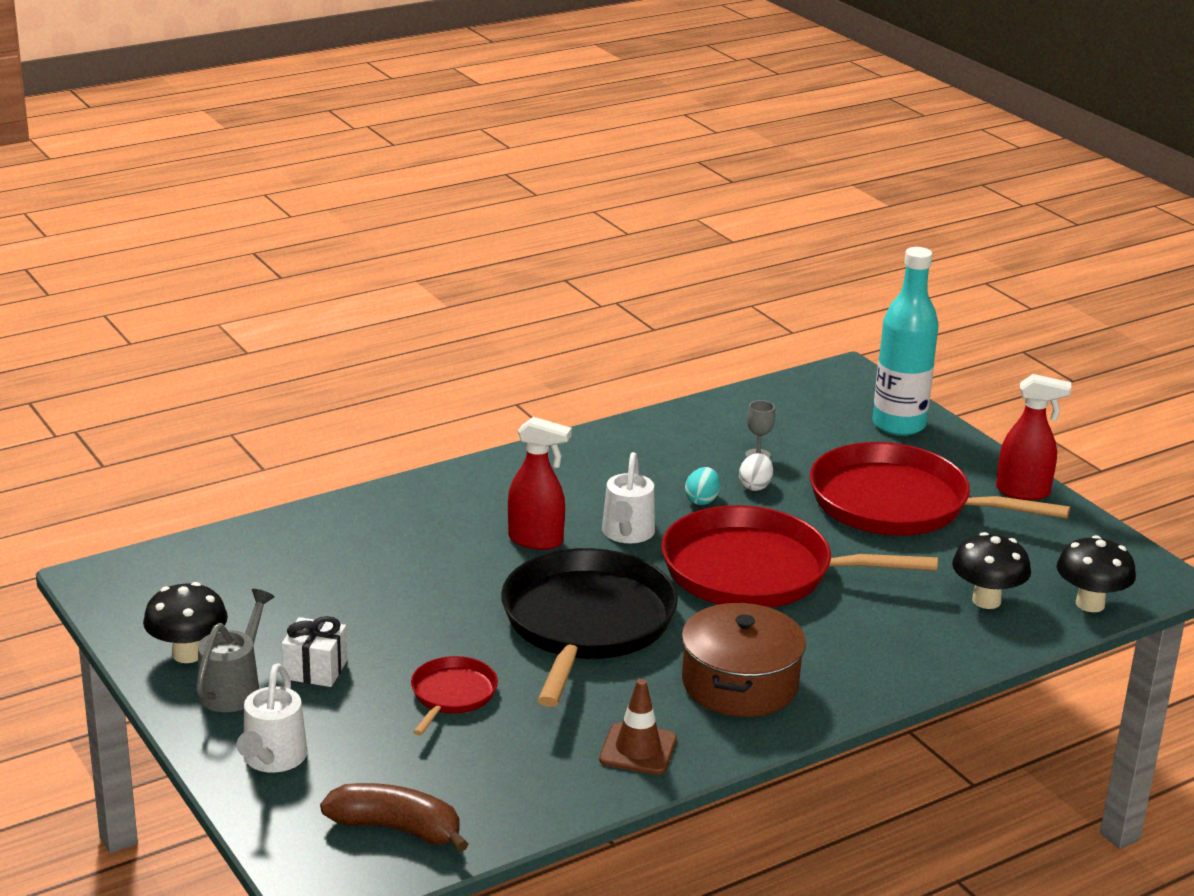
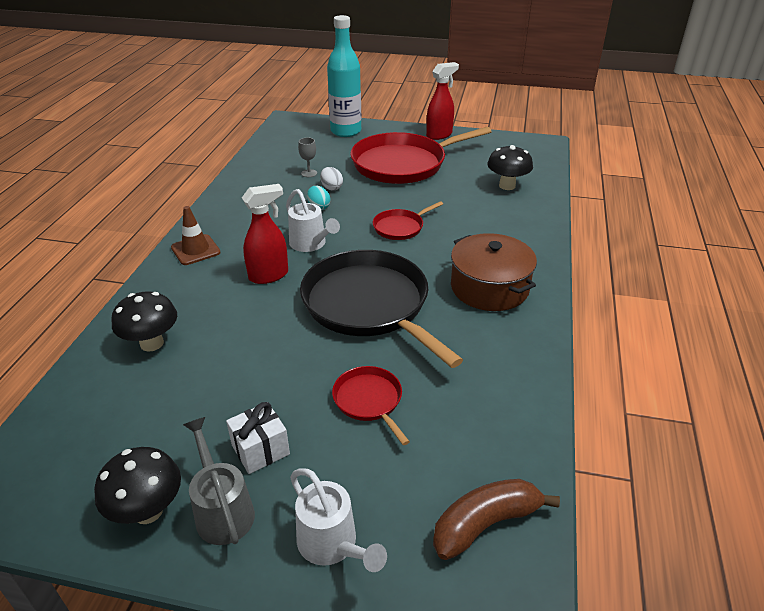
camera: 45 degrees left, 10 degrees up
brown traffic cone [599,679,677,775] -> brown traffic cone moved to [171,206,221,265]
red pan [661,505,938,608] -> red pan [373,201,443,240], size x0.46
black mushroom [1057,535,1136,612] -> black mushroom moved to [112,291,177,352]

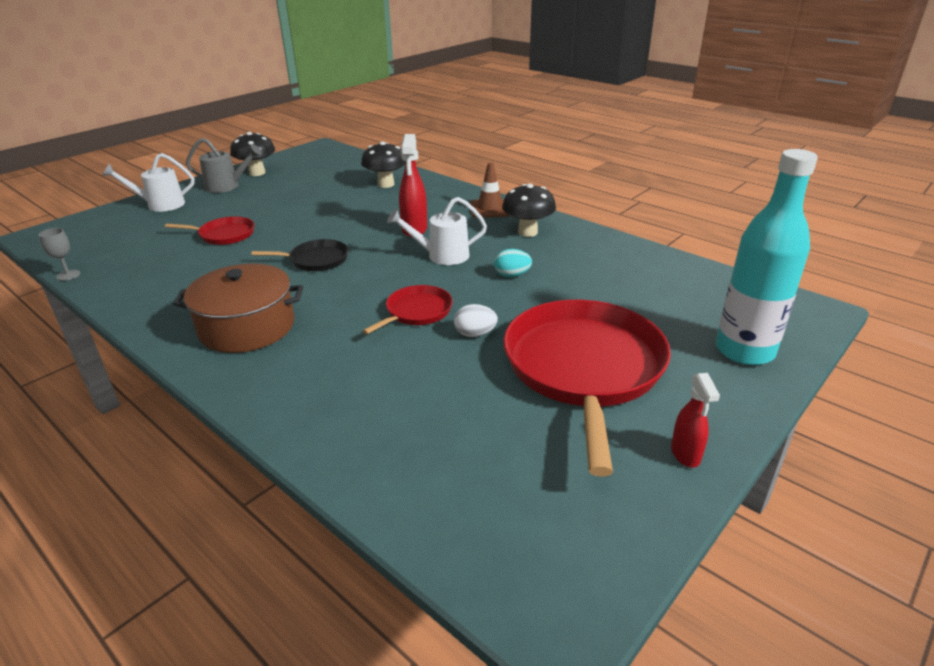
camera: 120 degrees right, 5 degrees down
white gift [226,402,290,474] -> none
grey goblet [298,138,317,177] -> grey goblet moved to [39,228,80,281]
black pan [300,250,463,368] -> black pan [252,239,349,271], size x0.46
white egg [320,167,343,191] -> white egg moved to [454,304,498,337]
red pan [373,201,443,240] -> red pan turned 45 degrees clockwise [362,285,453,334]
red spray bottle [426,62,459,140] -> red spray bottle [671,373,720,468], size x0.62
brown banana [433,479,560,560] -> none
black mushroom [487,145,533,190] -> black mushroom moved to [502,184,556,237]

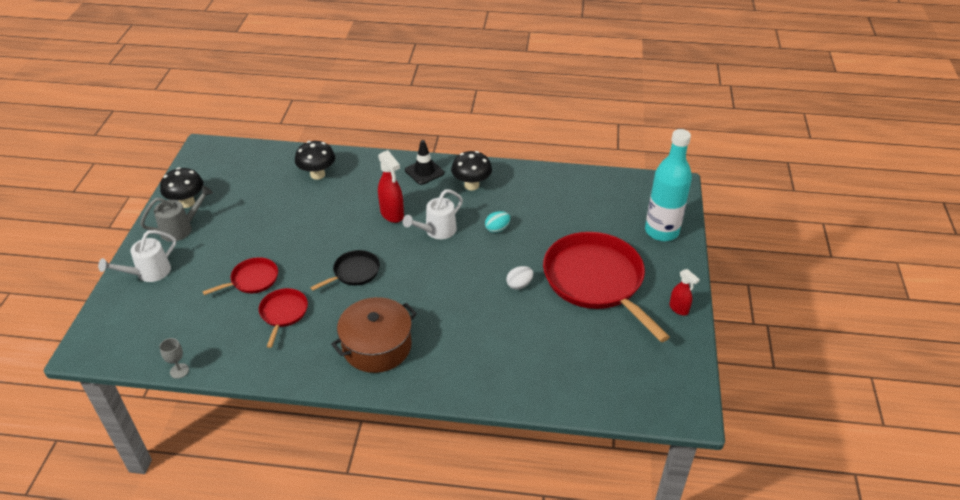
camera: 35 degrees left, 10 degrees up
red pan [362,285,453,334] -> red pan moved to [259,288,308,348]
brown traffic cone [470,163,510,218] -> black traffic cone [405,140,444,185]

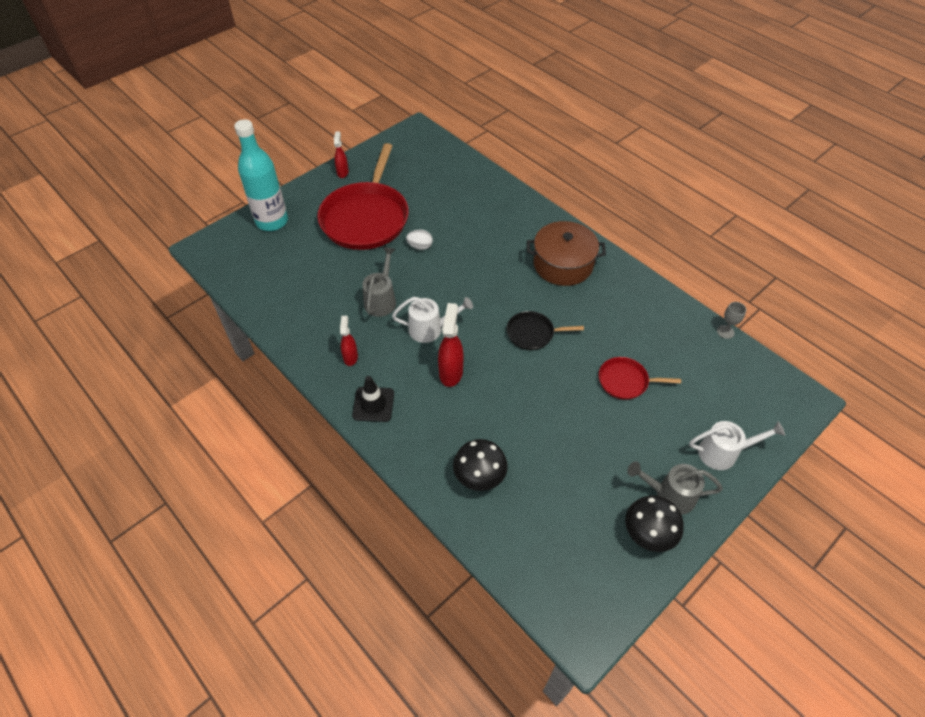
camera: 140 degrees left, 10 degrees up
red pan [259,288,308,348] -> none
black mushroom [451,151,492,190] -> red spray bottle [340,316,358,366]
turquoise egg [485,211,510,233] -> grey watering can [362,247,396,317]

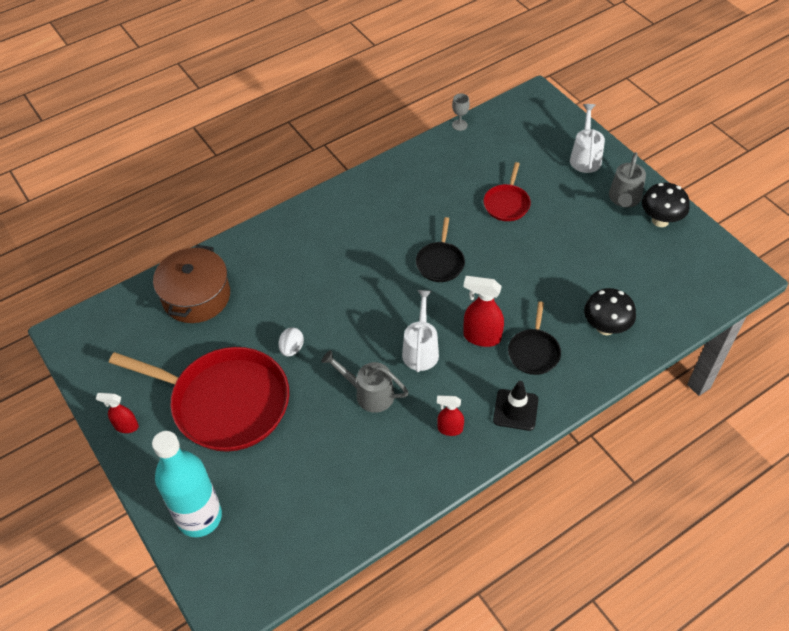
camera: 80 degrees left, 0 degrees up
brown pot [527,221,606,286] -> brown pot moved to [153,245,230,323]
none -> black pan [508,302,561,375]

